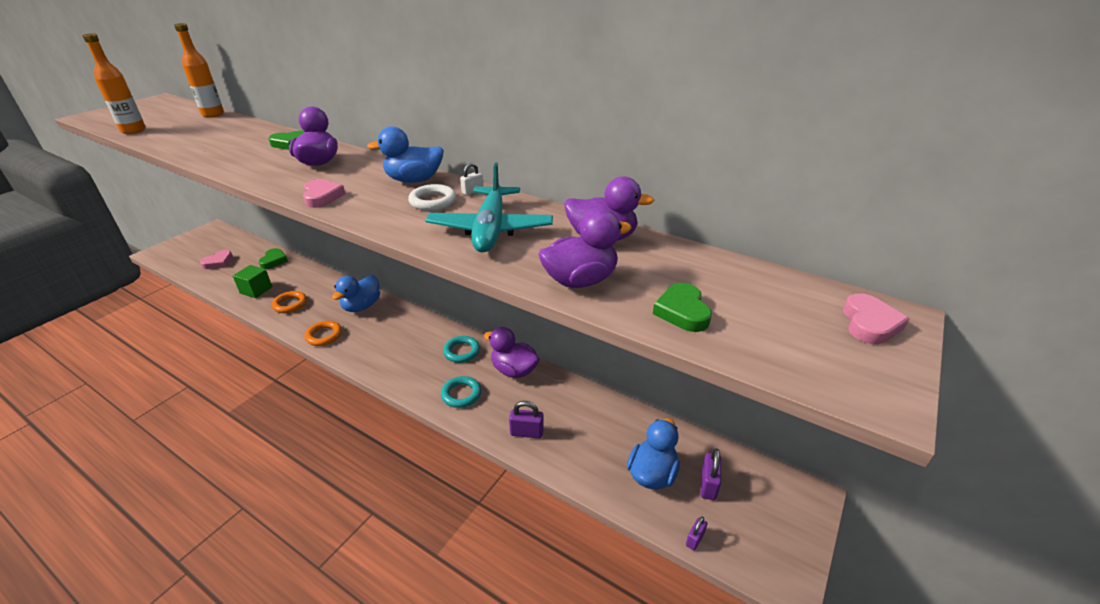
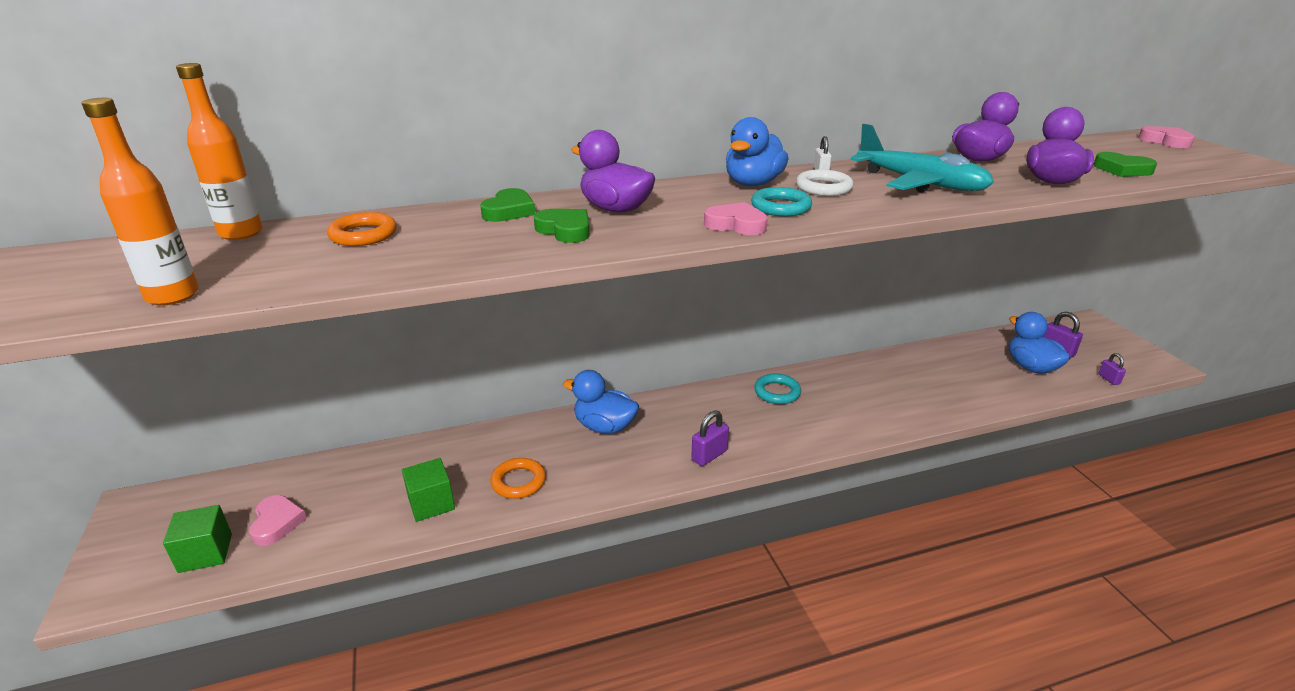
camera: 50 degrees left, 5 degrees down
green heart [259,248,288,269] -> green heart moved to [534,209,590,243]
orange ring [305,321,342,346] -> orange ring moved to [327,212,397,246]
blue duck [332,275,380,312] -> blue duck turned 135 degrees clockwise [563,370,639,434]
turquoise ring [441,376,481,408] -> turquoise ring moved to [751,187,812,217]
purple duck [484,327,539,378] -> none
purple padlock [509,401,544,438] -> purple padlock moved to [691,410,729,466]
none -> green cube [163,505,232,573]

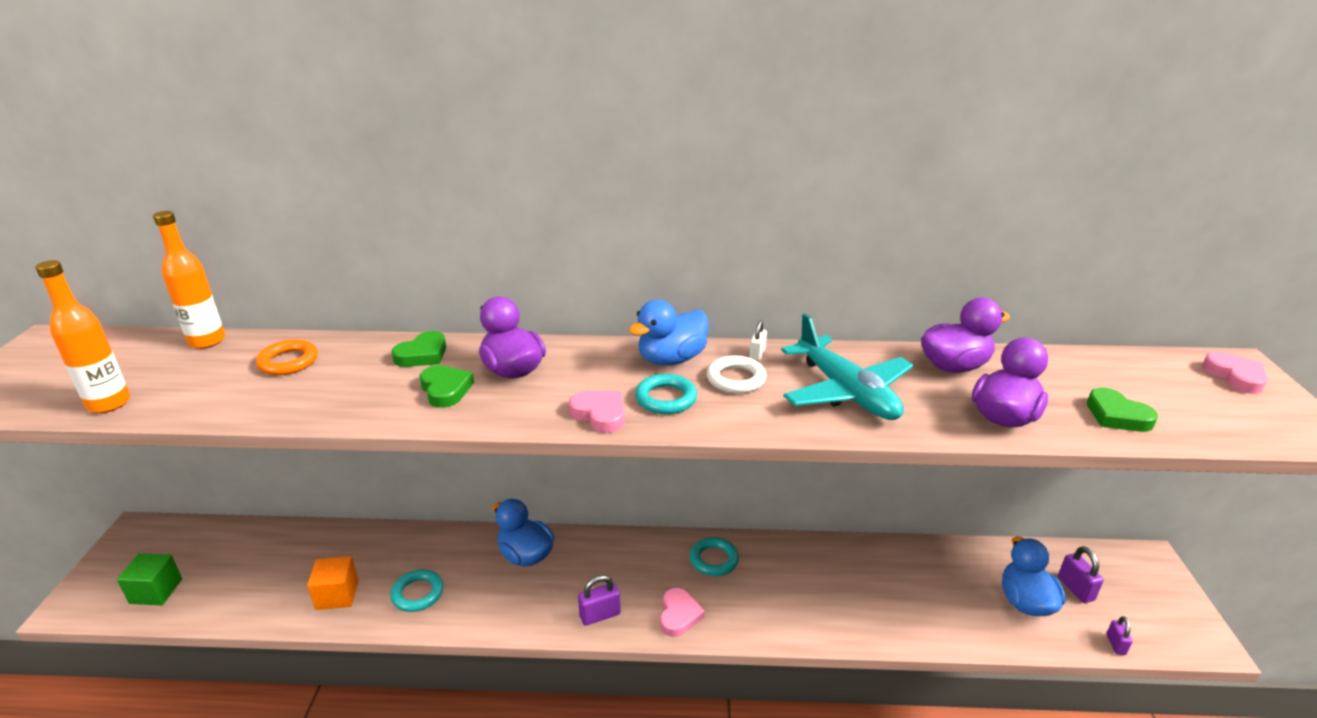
camera: 20 degrees right, 0 degrees up
pink heart [249,495,307,546] -> pink heart moved to [660,588,705,637]
green cube [402,458,455,522] -> orange cube [307,556,359,610]
orange ring [490,458,546,499] -> turquoise ring [390,569,444,612]

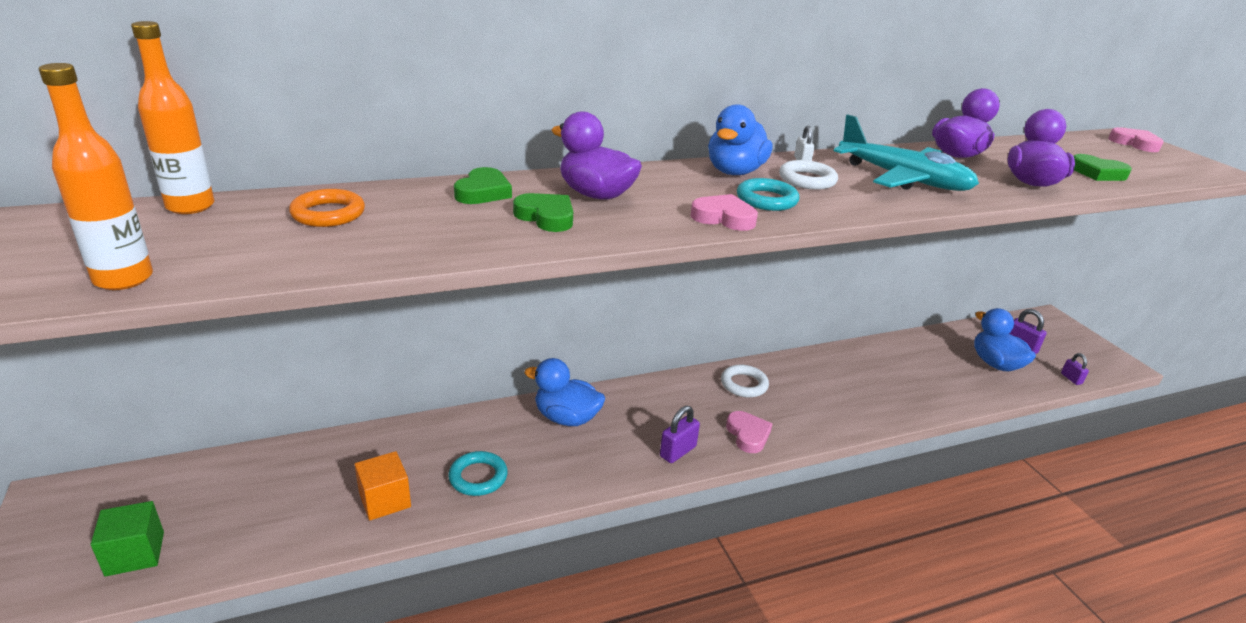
camera: 25 degrees left, 0 degrees up
turquoise ring [690,537,739,576] -> white ring [721,365,769,398]

